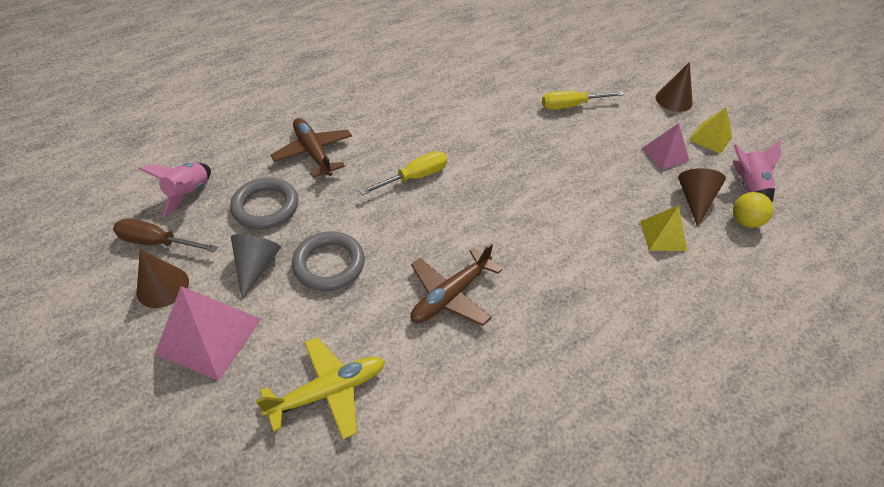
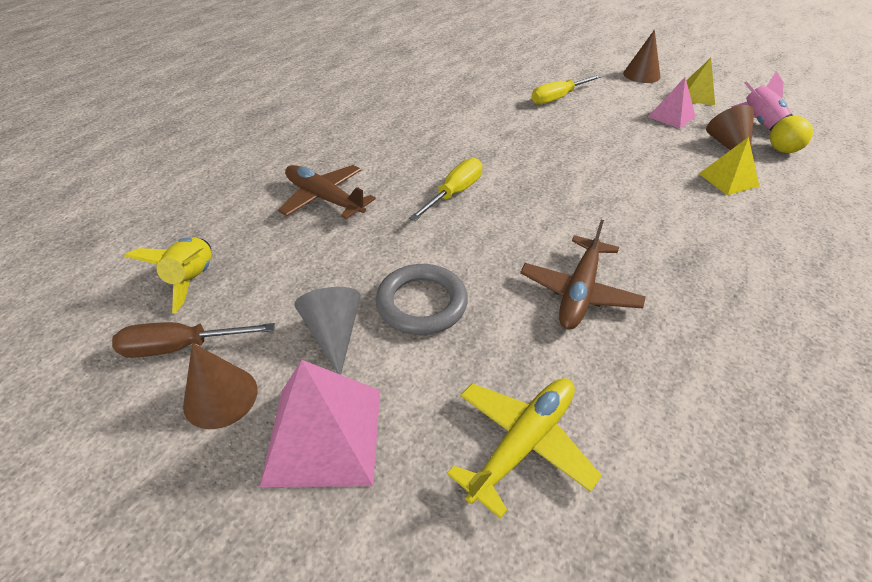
camera: 20 degrees left, 5 degrees down
pink rocket [139,162,211,217] -> yellow rocket [124,237,211,313]
grey ring [230,177,298,229] -> none

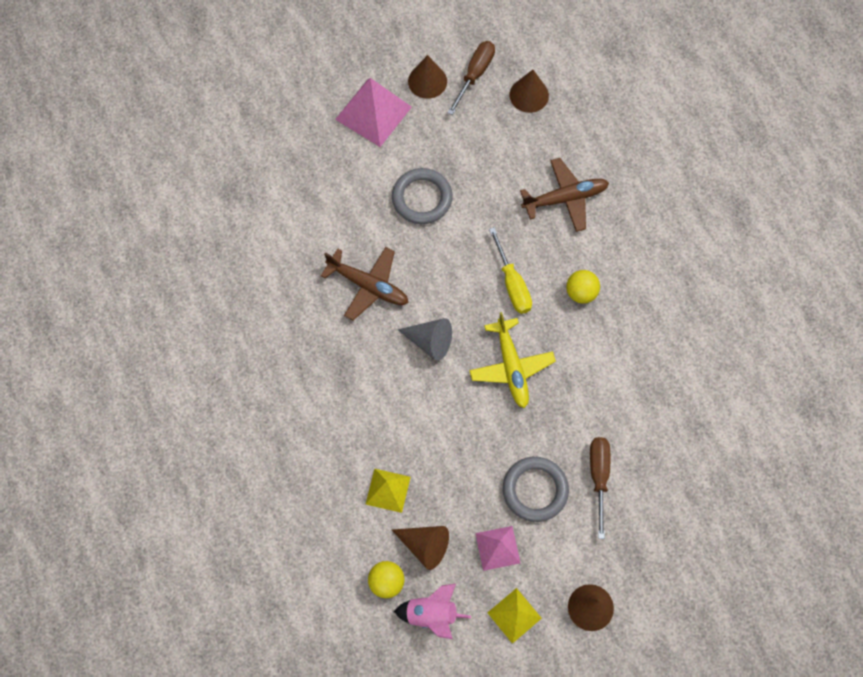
camera: 125 degrees right, 25 degrees up
yellow rocket [124,237,211,313] -> brown cone [510,70,549,113]
grey cone [294,287,361,375] -> grey cone moved to [397,318,452,361]
yellow plane [447,378,602,519] -> yellow plane moved to [469,312,556,408]
brown plane [520,220,646,330] -> brown plane turned 150 degrees clockwise [321,247,408,320]
yellow screwdriver [531,75,602,105] -> brown screwdriver [590,437,610,539]
none -> grey ring [503,457,569,522]
none -> yellow ball [566,270,600,304]

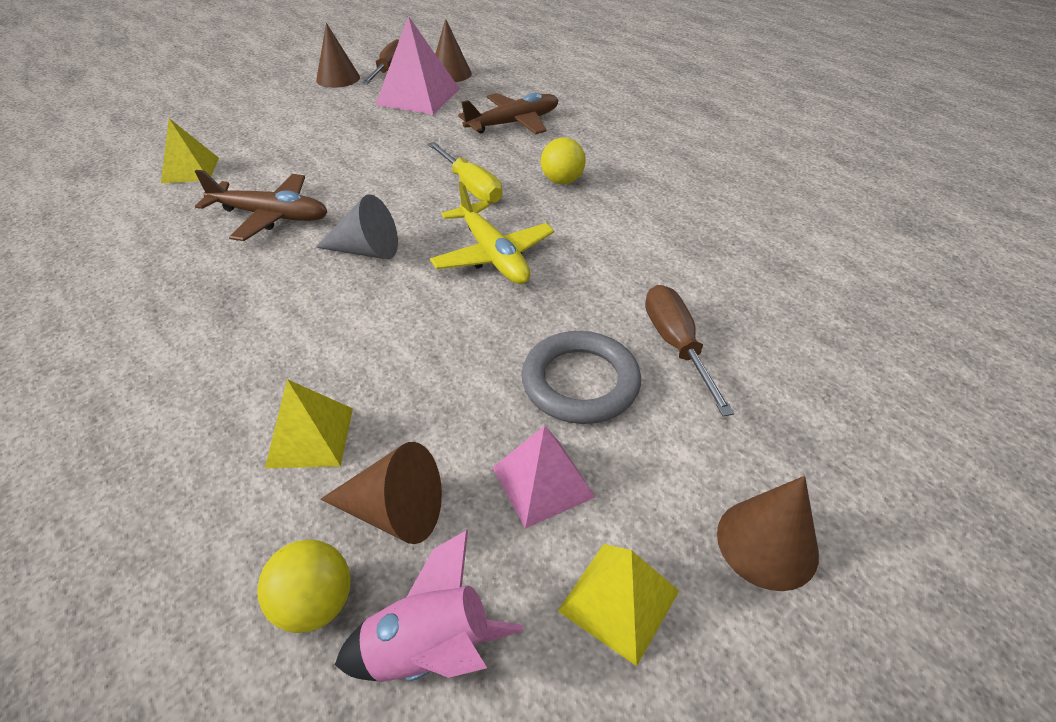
camera: 15 degrees left, 25 degrees down
pink pyramid [335,78,412,147] -> pink pyramid moved to [375,16,460,114]
grey ring [392,168,453,224] -> none
none -> yellow pyramid [161,118,219,184]

